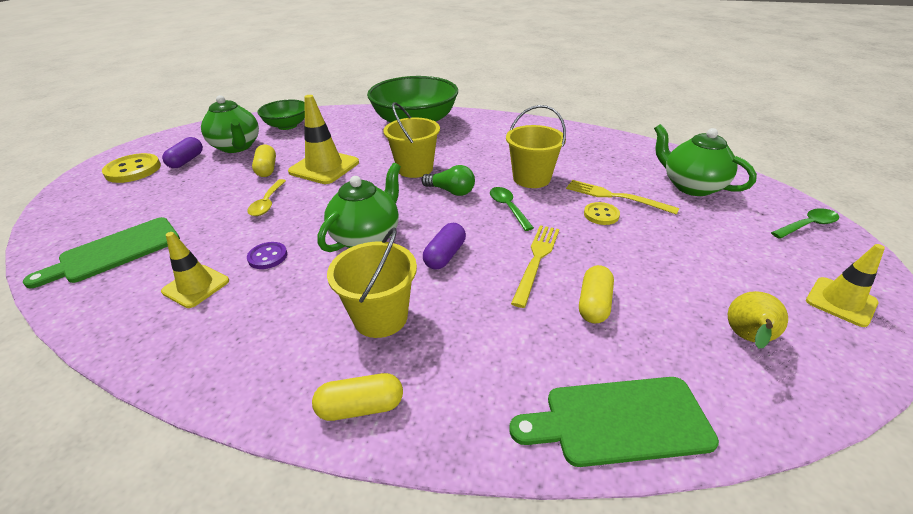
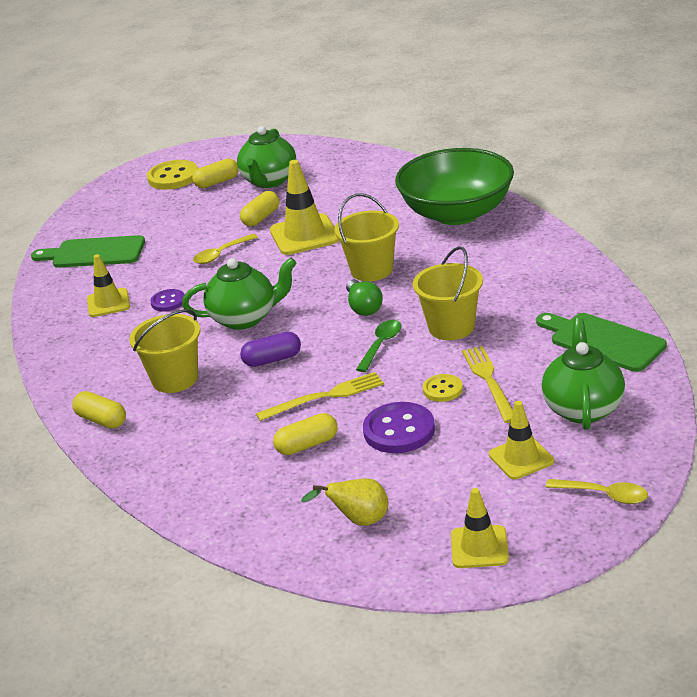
camera: 50 degrees right, 5 degrees down
purple capsule [162,137,203,168] -> yellow capsule [192,158,239,188]
green bowl [257,100,305,130] -> none
green cutting board [509,377,719,467] -> green cutting board moved to [536,313,667,372]
green spoon [771,208,839,239] -> yellow spoon [546,479,648,504]
none -> purple button [363,402,435,453]
none -> yellow traffic cone [489,401,554,479]

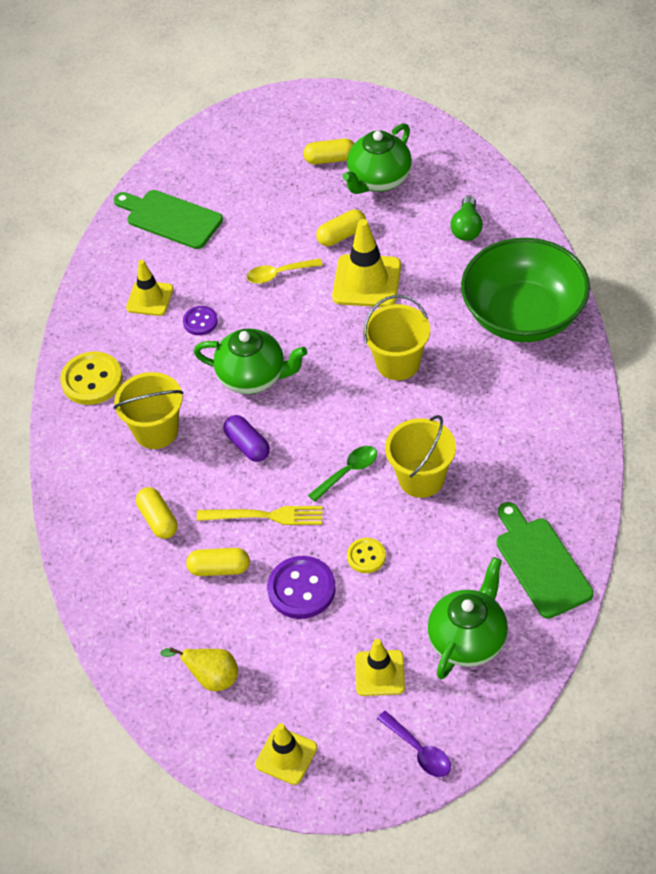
camera: 25 degrees right, 20 degrees up
yellow capsule [72,391,126,429] -> yellow capsule moved to [136,487,177,539]
yellow button [147,160,198,190] -> yellow button moved to [60,351,123,405]
purple capsule [240,332,301,367] -> purple capsule turned 45 degrees clockwise [223,415,270,462]
green light bulb [346,279,383,316] -> green light bulb moved to [450,195,483,241]
yellow fork [462,346,513,423] -> none
yellow spoon [546,479,648,504] -> purple spoon [377,711,451,777]

